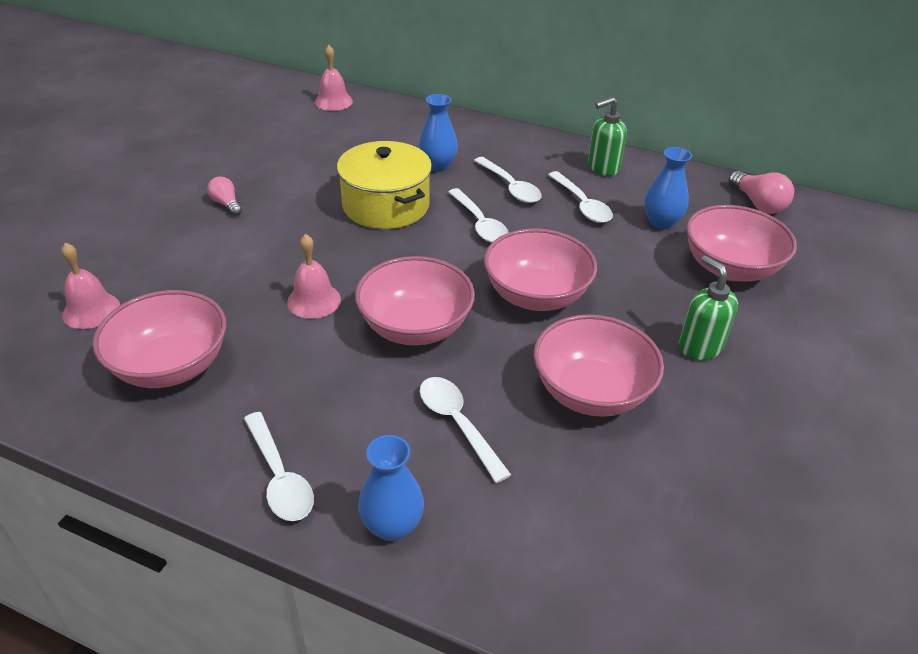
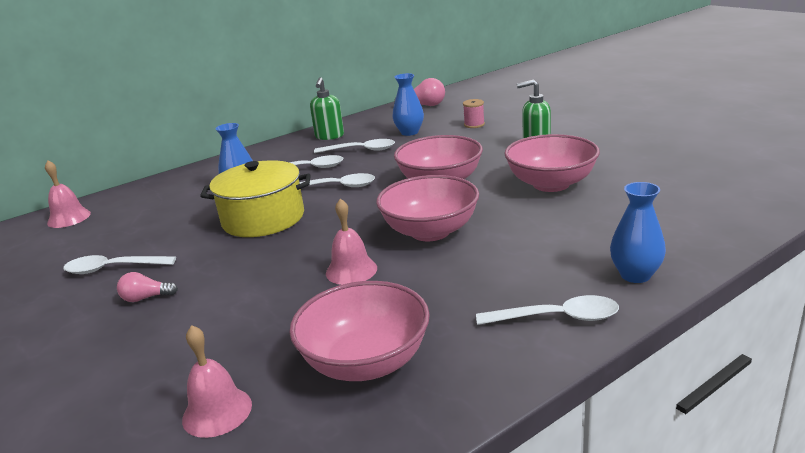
camera: 55 degrees left, 15 degrees down
white spoon [420,377,511,483] -> white spoon moved to [63,255,176,274]
pink bowl [686,205,797,282] -> pink spool [463,99,485,128]

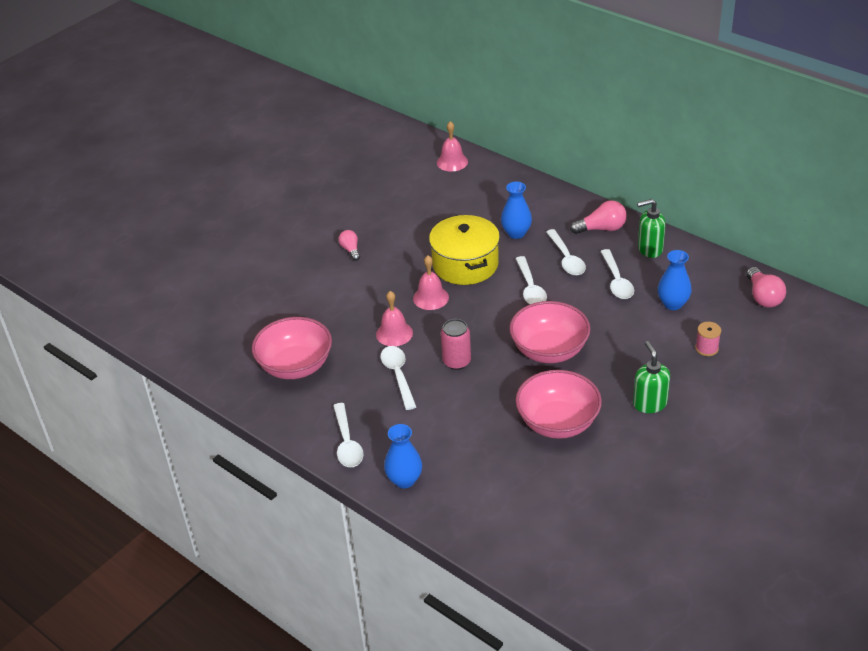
camera: 75 degrees right, 15 degrees up
white spoon [63,255,176,274] -> white spoon moved to [380,346,416,410]
pink bell [182,325,252,438] -> pink bell moved to [413,256,449,310]
pink bowl [376,175,479,241] -> pink can [441,319,471,370]
none -> pink light bulb [570,201,627,234]

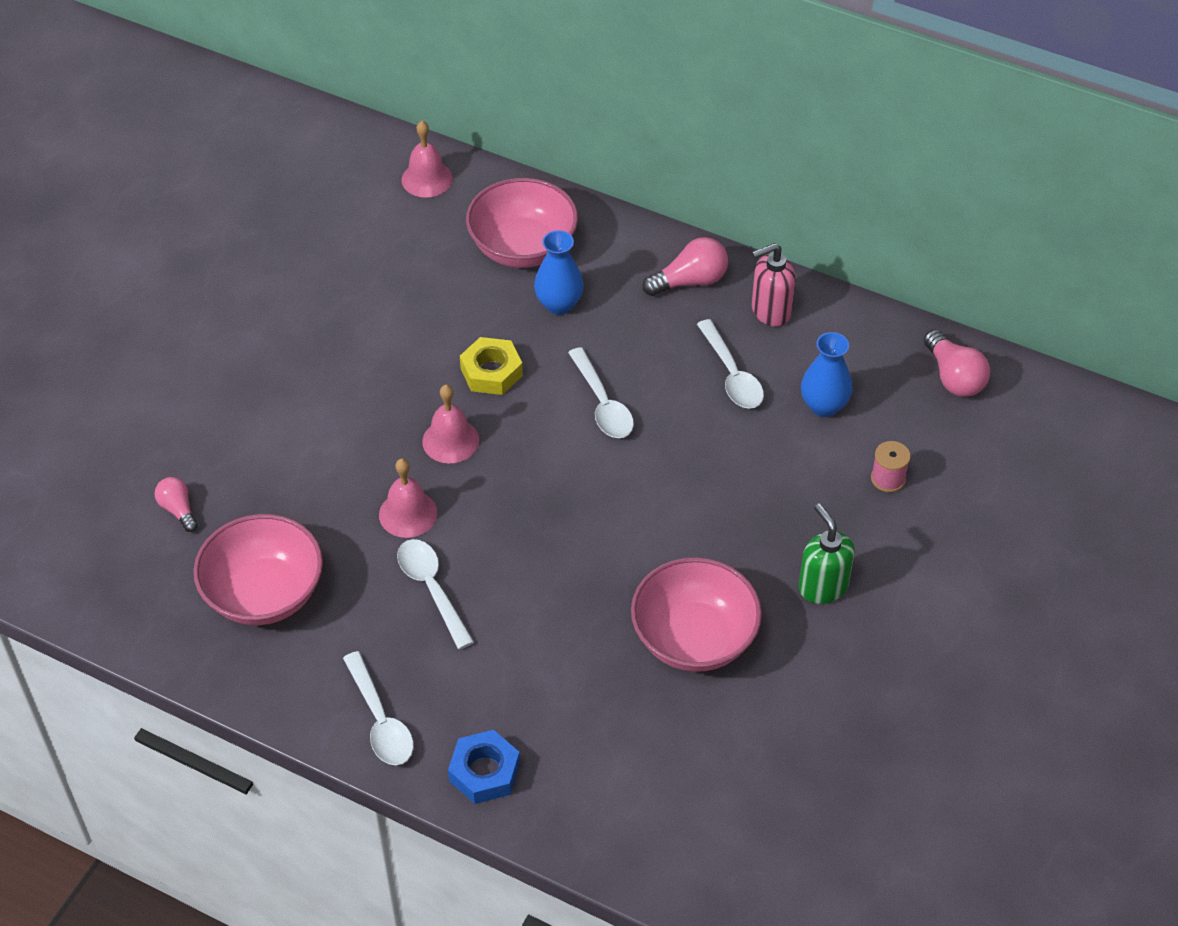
camera: 15 degrees left, 10 degrees up
pink light bulb [338,230,360,261] -> pink light bulb moved to [155,477,198,532]
blue vase [384,424,422,488] -> blue nut [448,730,520,804]
yellow pot [429,215,500,285] -> yellow nut [460,337,523,395]
pink can [441,319,471,370] -> none
pink bowl [509,301,590,363] -> pink bowl moved to [466,178,578,268]
white spoon [546,229,586,276] -> none
green soap dispenser [637,199,666,258] -> pink soap dispenser [752,243,796,327]

